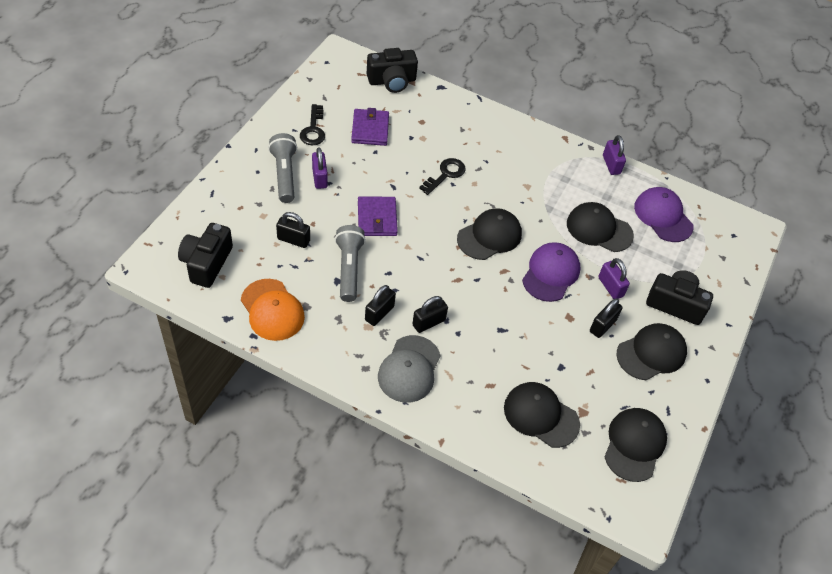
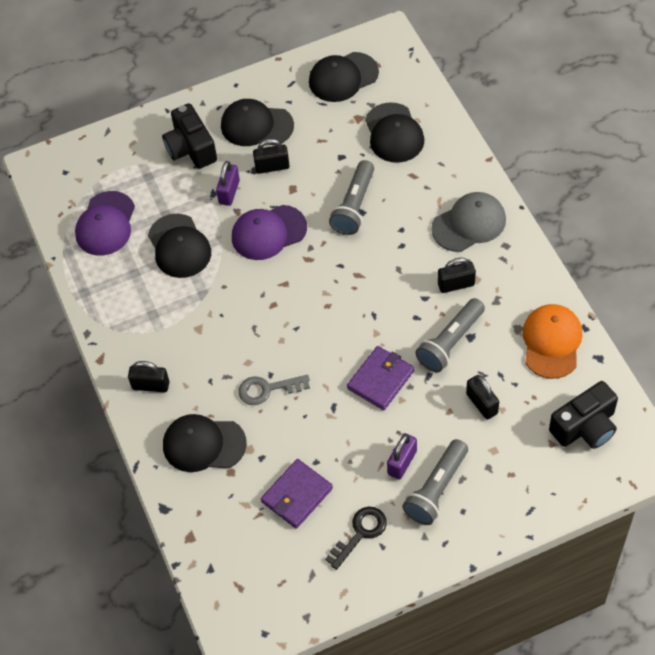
camera: 130 degrees left, 5 degrees up
black camera [367,48,418,93] -> none
black padlock [412,296,448,333] -> black padlock moved to [128,361,169,392]
black key [419,158,466,195] -> grey key [238,375,310,405]
black cap [457,208,522,260] -> black cap moved to [163,414,247,472]
purple padlock [603,135,626,175] -> none
none -> grey flashlight [329,160,374,235]

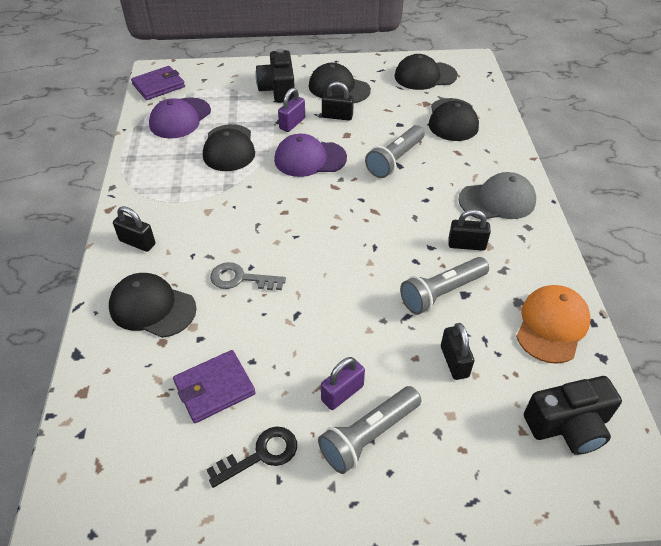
camera: 15 degrees right, 10 degrees down
purple wallet [347,346,414,410] -> purple wallet moved to [131,66,185,100]

